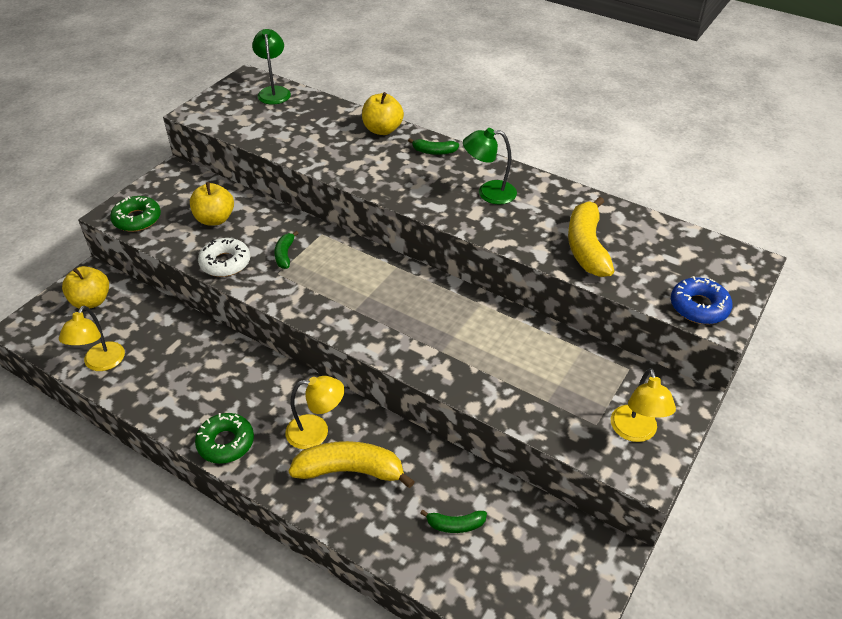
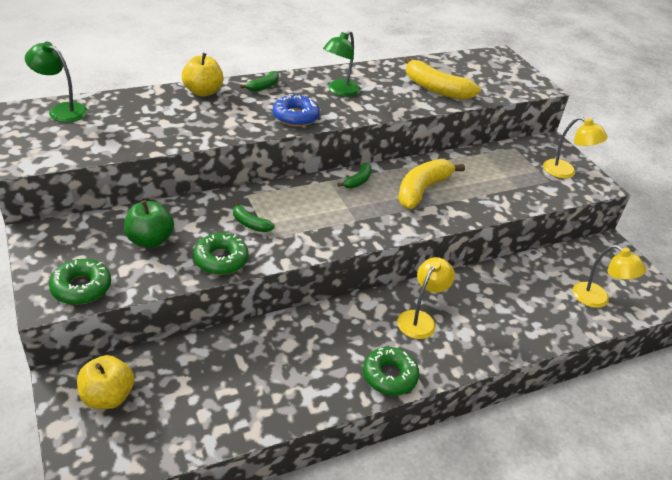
camera: 60 degrees left, 5 degrees down
yellow lamp [59,305,125,371] -> yellow lamp moved to [573,245,646,308]
yellow apple [190,182,234,226] -> green apple [124,200,174,248]
white donut [198,238,250,277] -> green donut [193,233,249,275]
yellow banana [289,441,415,488] -> yellow banana moved to [398,159,465,209]
green banana [420,509,487,533] -> green banana moved to [337,163,372,189]
blue donut [671,276,732,324] -> blue donut moved to [273,94,320,127]

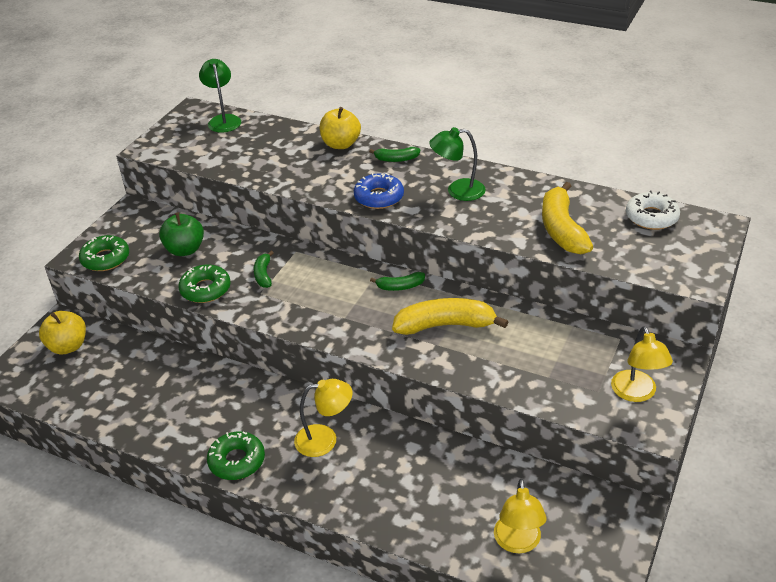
camera: 55 degrees right, 0 degrees up
none -> white donut [626,190,680,230]

